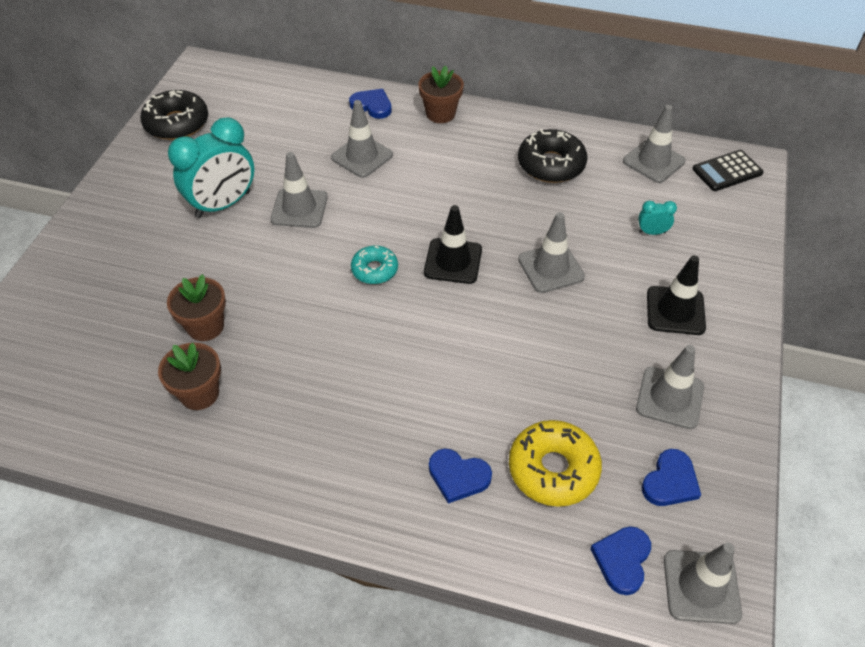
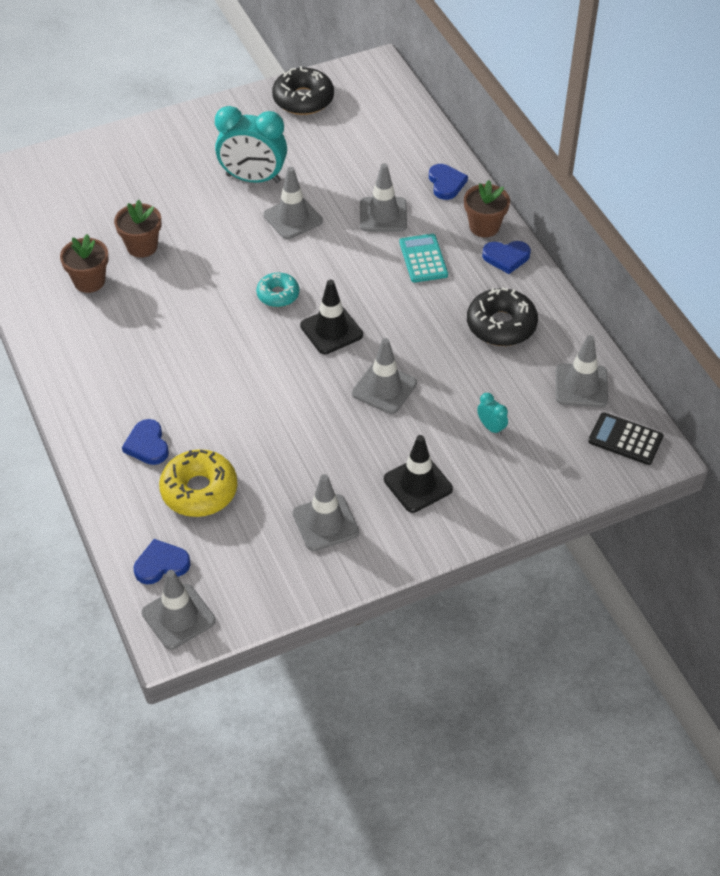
camera: 50 degrees right, 0 degrees up
blue heart [641,449,701,506] -> blue heart moved to [482,241,531,274]
none -> turquoise calculator [399,234,448,283]

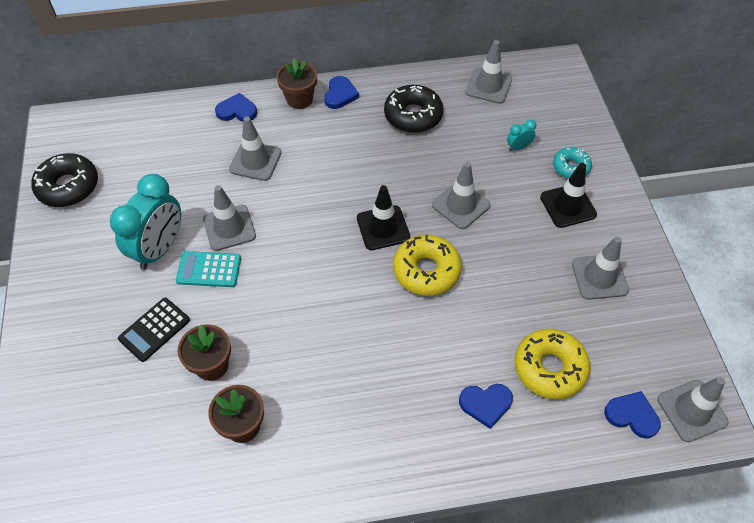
camera: 75 degrees left, 5 degrees up
blue heart [134,539,190,584] -> blue heart turned 120 degrees clockwise [604,391,661,439]
turquoise donut [256,273,299,307] -> turquoise donut moved to [553,147,592,178]
turquoise calculator [399,234,448,283] -> turquoise calculator moved to [176,251,241,287]
black calculator [588,412,663,465] -> black calculator moved to [118,298,190,362]
none -> yellow donut [393,235,462,296]

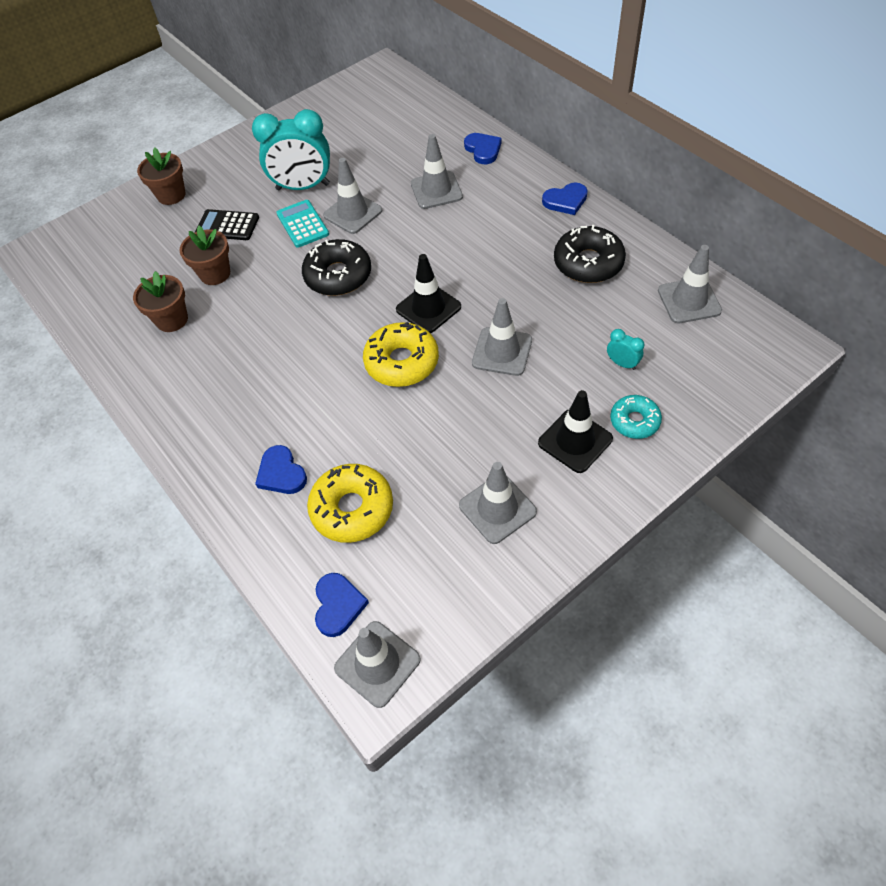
camera: 65 degrees right, 0 degrees up
black donut [31,153,98,207] -> black donut moved to [302,239,371,296]
brown flower pot [276,58,317,109] -> brown flower pot moved to [137,148,186,205]

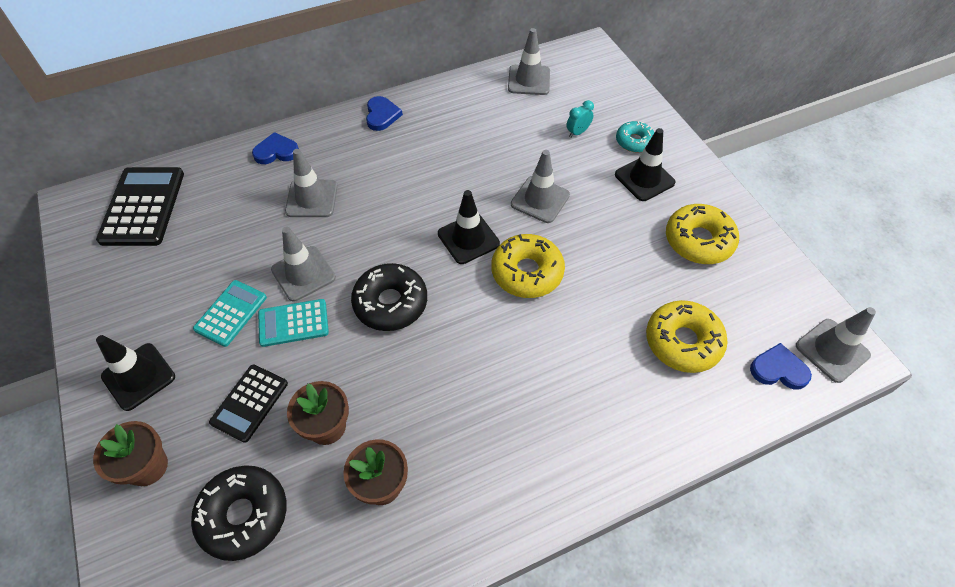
camera: 80 degrees left, 0 degrees up
turquoise clock [252,109,330,190] -> turquoise calculator [193,280,267,347]
blue heart [255,445,307,494] -> none
grey traffic cone [459,462,537,544] -> yellow donut [666,204,739,264]
black donut [554,225,626,283] -> black donut moved to [191,465,287,561]
none -> black calculator [96,167,184,246]
none -> black traffic cone [96,335,175,411]

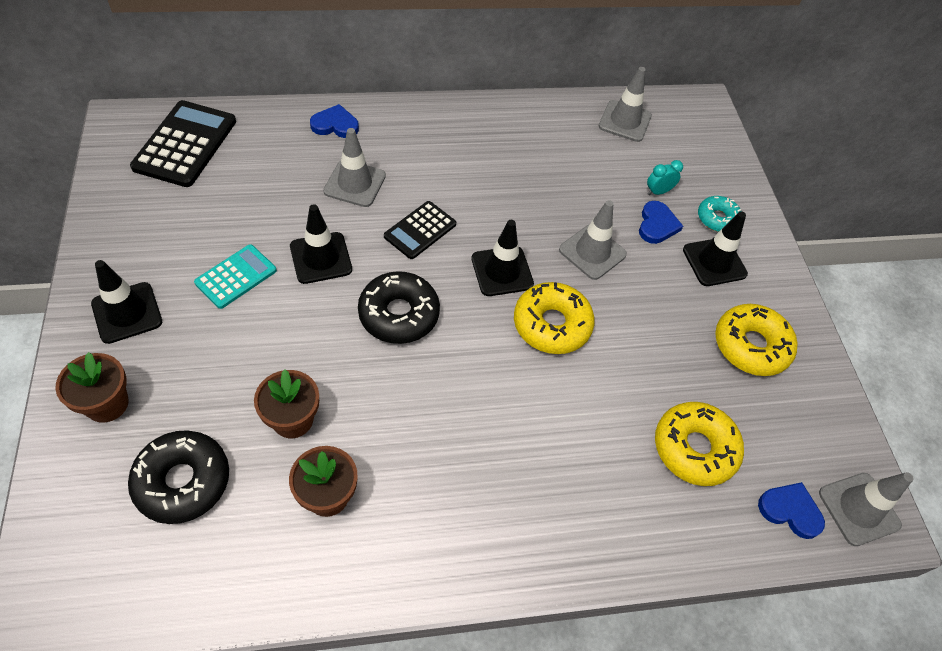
camera: 10 degrees right, 0 degrees up
black calculator [209,364,288,443] -> black calculator moved to [384,201,456,259]
turquoise calculator [258,299,329,347] -> none
grey traffic cone [271,227,336,302] -> black traffic cone [290,204,352,284]
blue heart [366,96,403,131] -> blue heart moved to [639,201,683,244]

